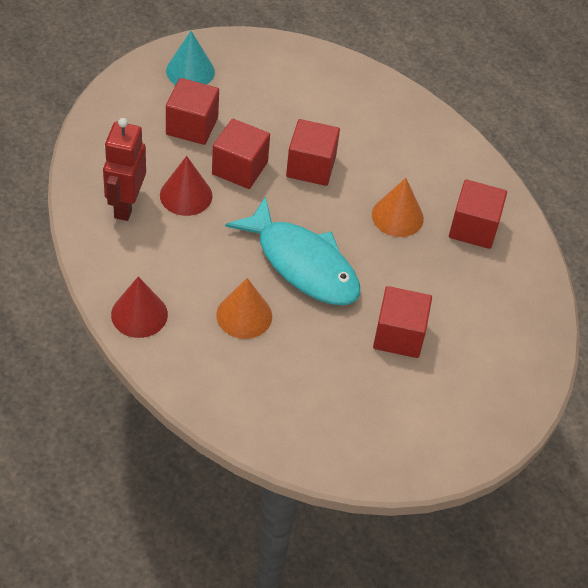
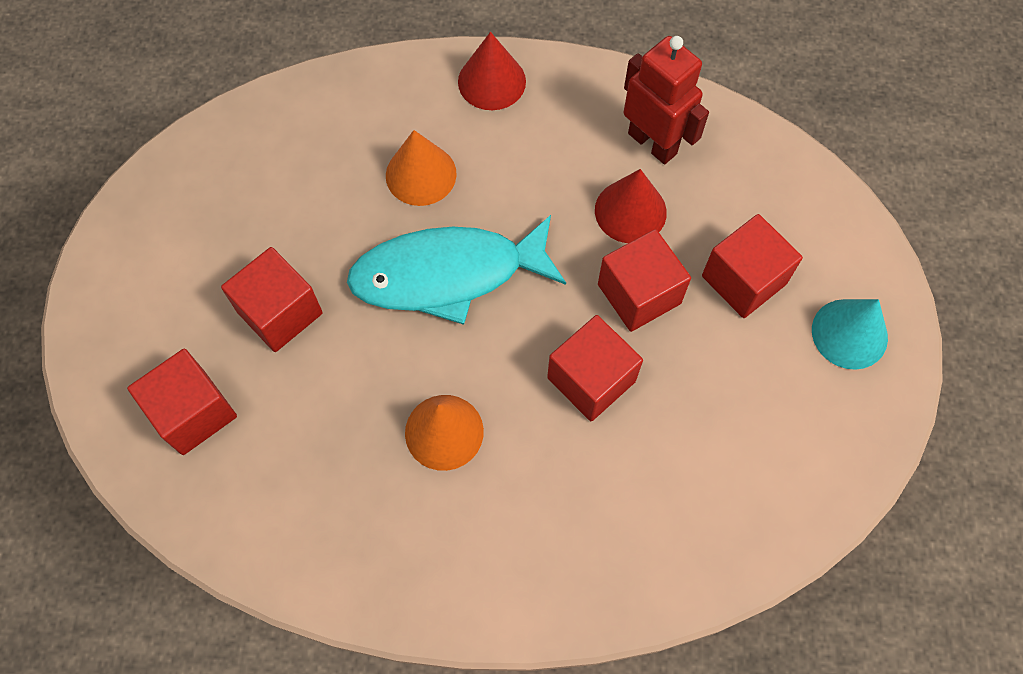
camera: 130 degrees right, 15 degrees up
red cube [449,179,507,249] -> red cube moved to [127,349,237,455]

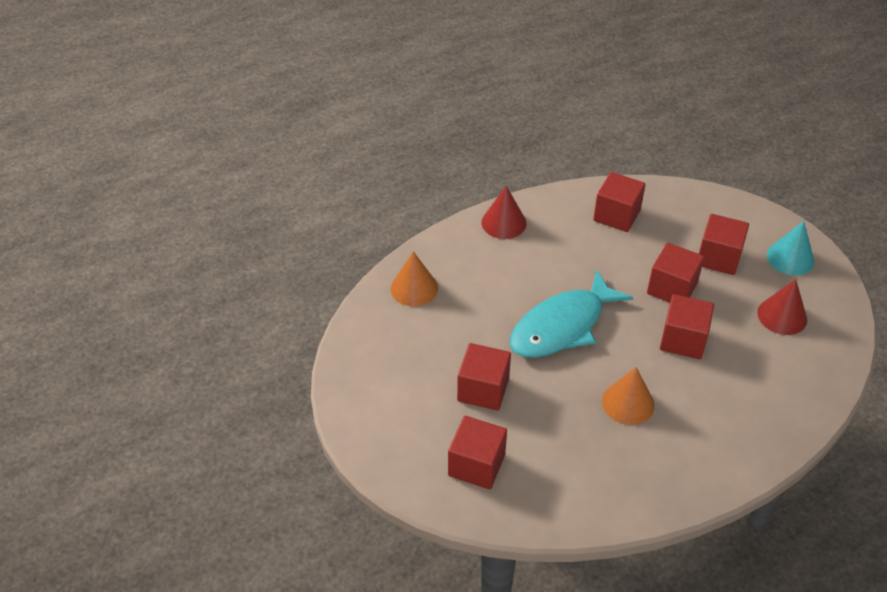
camera: 30 degrees left, 20 degrees down
orange cone [386,130,457,206] -> orange cone moved to [390,251,438,307]
red cone [595,169,667,243] -> red cone moved to [757,279,807,335]
red robot [623,36,709,165] -> red cube [593,172,646,232]

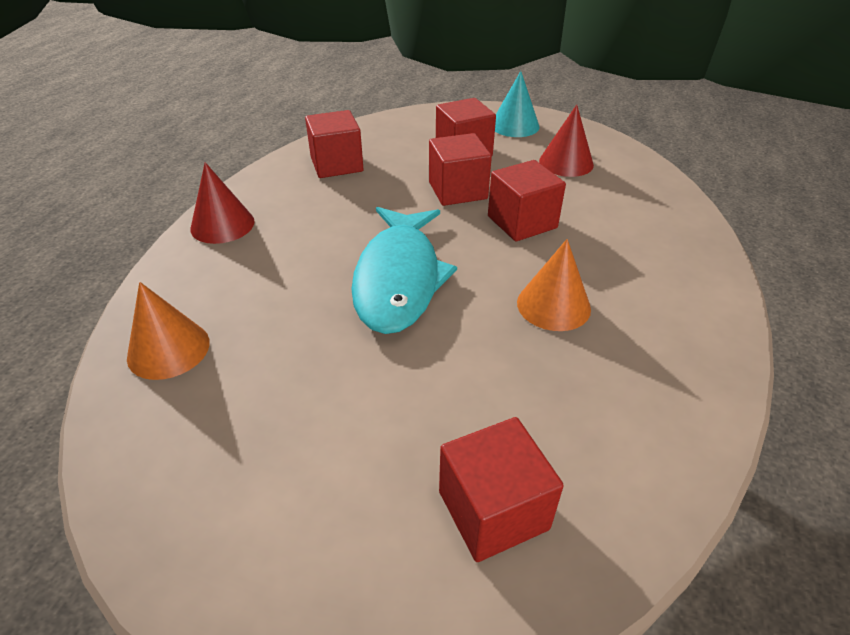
camera: 45 degrees left, 5 degrees down
red cube [457,343,511,411] -> none

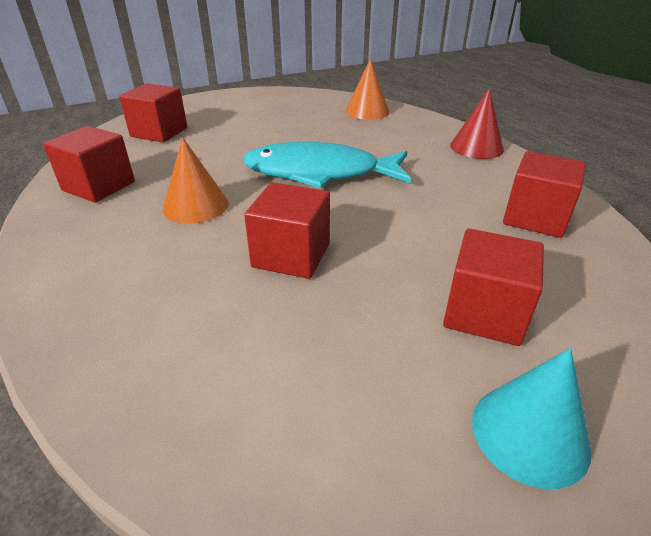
camera: 135 degrees right, 5 degrees down
turquoise fish [351,207,457,334] -> turquoise fish turned 45 degrees counterclockwise [243,142,411,188]
red cube [429,133,492,206] -> red cube moved to [43,126,135,203]
red cone [539,105,594,177] -> none

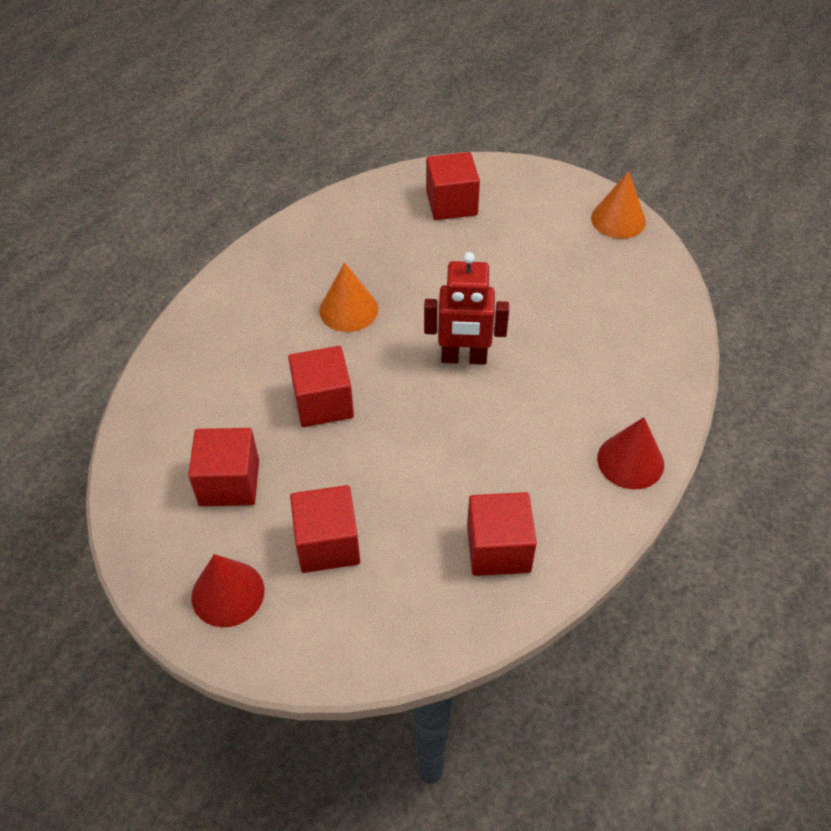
camera: 60 degrees right, 15 degrees up
red cube [43,126,135,203] -> red cube moved to [188,428,259,506]
turquoise fish [243,142,411,188] -> red robot [424,252,509,364]
orange cone [345,59,390,120] -> orange cone moved to [591,171,646,239]
turquoise cone [472,348,591,489] -> red cone [191,554,264,627]

